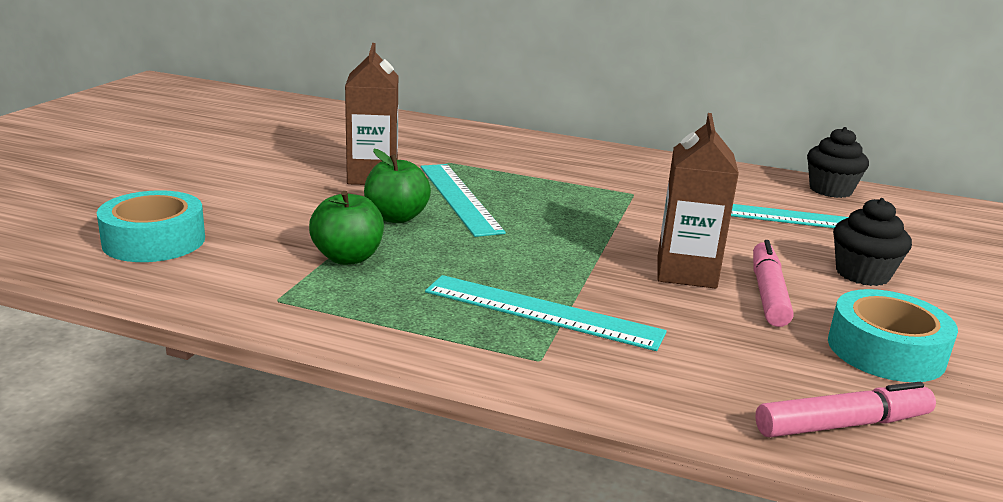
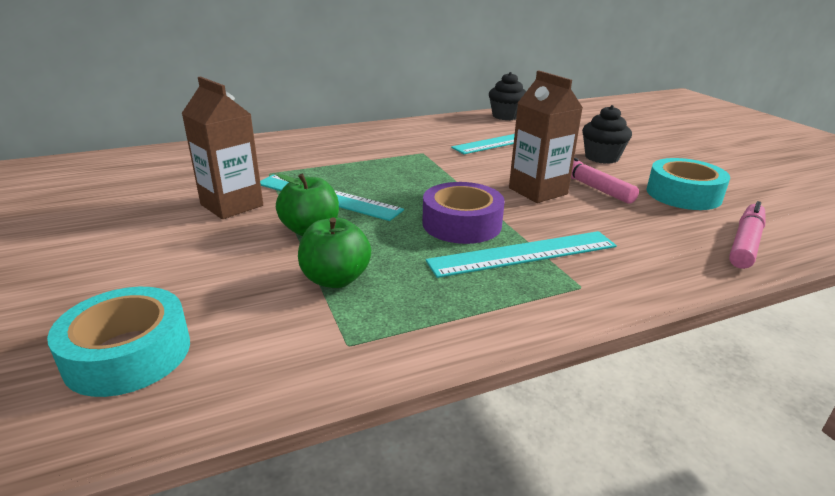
camera: 40 degrees left, 5 degrees up
none -> purple tape [422,182,505,244]

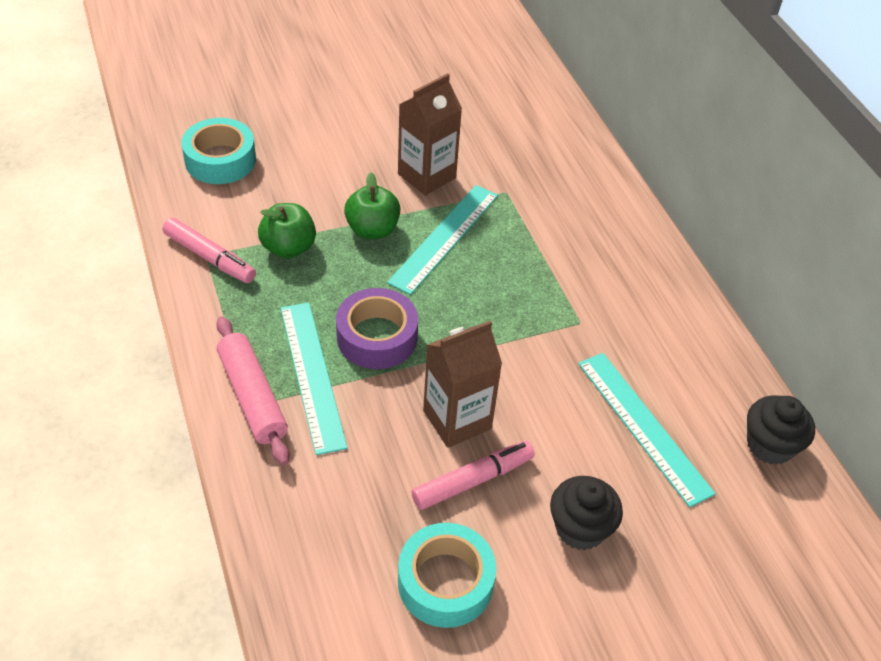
camera: 90 degrees right, 20 degrees up
pink marker [729,201,766,269] -> pink marker moved to [163,218,256,283]
none -> pink rolling pin [216,316,290,465]

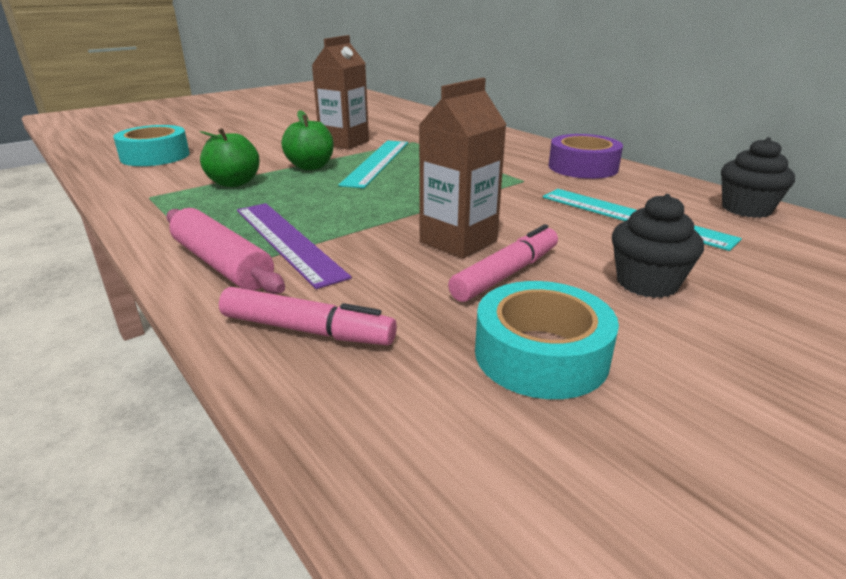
camera: 15 degrees left, 20 degrees down
pink marker [163,218,256,283] -> pink marker moved to [219,287,397,345]
turquoise ruler [281,303,348,455] -> purple ruler [237,203,352,289]
purple tape [336,288,418,369] -> purple tape moved to [549,134,623,179]

